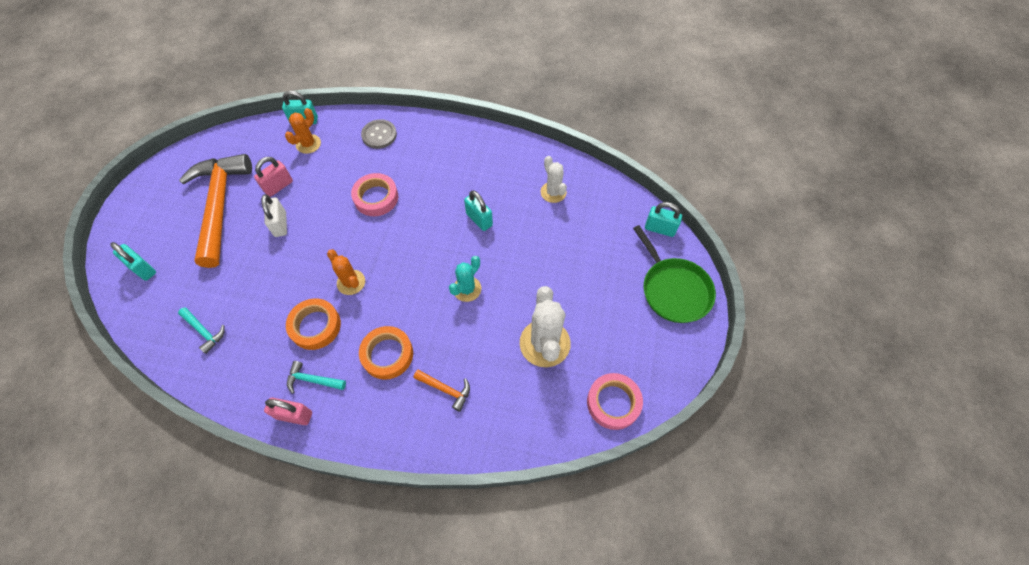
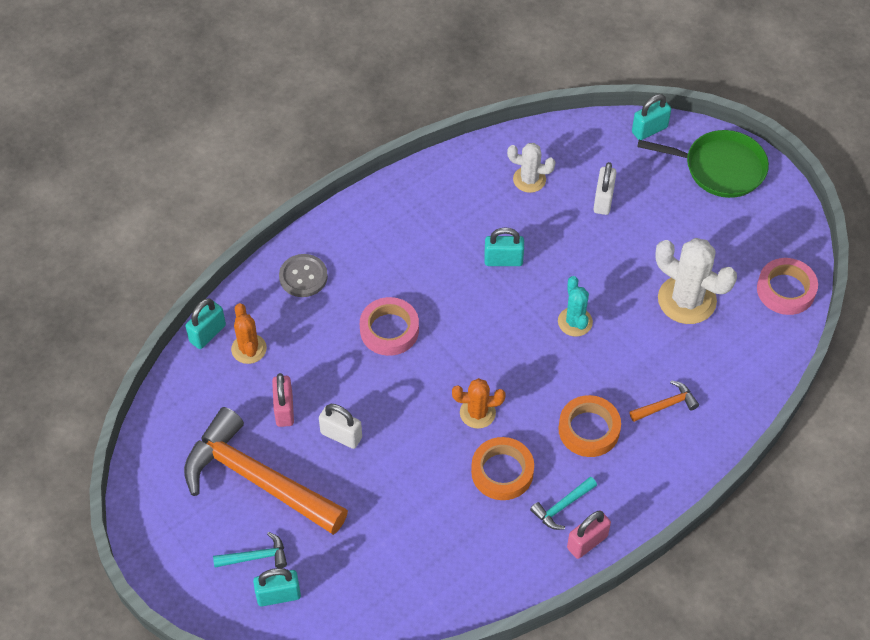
camera: 50 degrees left, 5 degrees down
turquoise hammer [178,307,225,354] -> turquoise hammer moved to [213,532,287,568]
none -> white padlock [594,162,617,215]

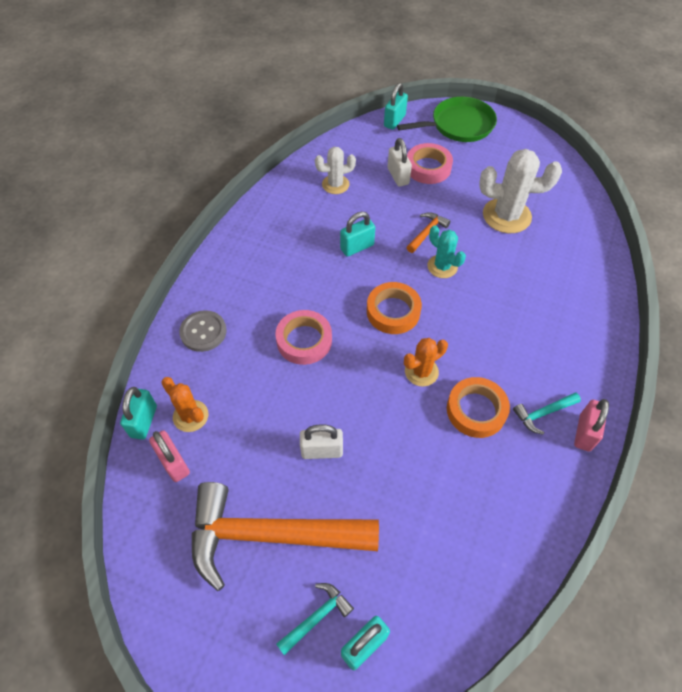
camera: 30 degrees left, 0 degrees up
pink padlock [272,373,294,427] -> pink padlock moved to [149,430,190,482]
turquoise hammer [530,476,597,530] -> turquoise hammer turned 45 degrees clockwise [513,392,581,435]
orange tape [558,395,621,457] -> orange tape moved to [367,282,422,334]
orange hammer [629,380,699,422] -> orange hammer moved to [407,212,450,253]
pink tape [757,258,818,315] -> pink tape moved to [407,143,453,184]

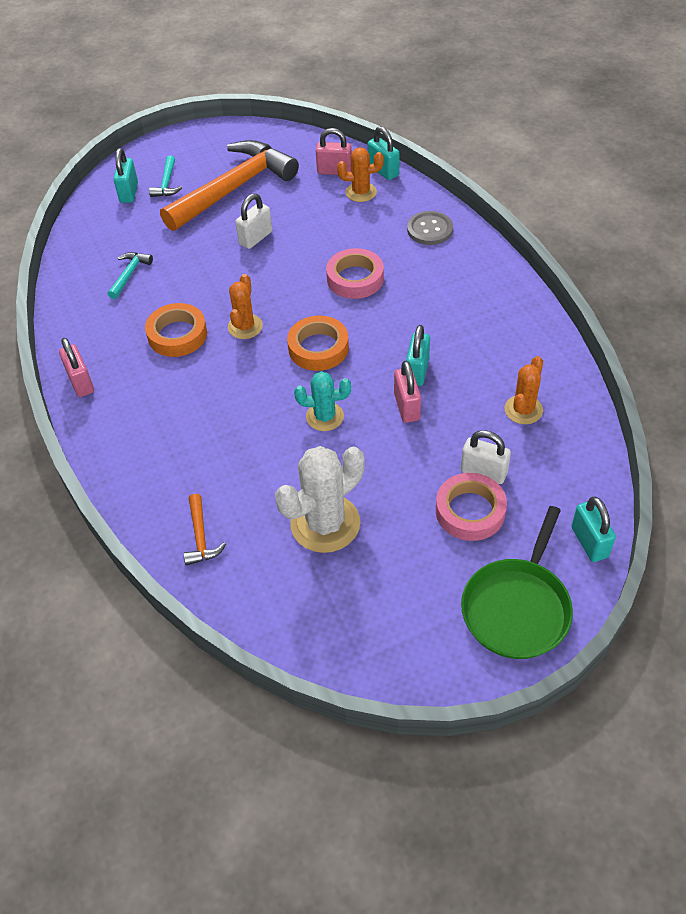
camera: 135 degrees right, 5 degrees down
white cactus [315,147,356,194] -> orange cactus [505,356,543,424]
orange hammer [407,212,450,253] -> orange hammer moved to [183,494,226,566]
turquoise hammer [513,392,581,435] -> turquoise hammer moved to [108,252,153,299]
none -> pink padlock [394,361,421,423]

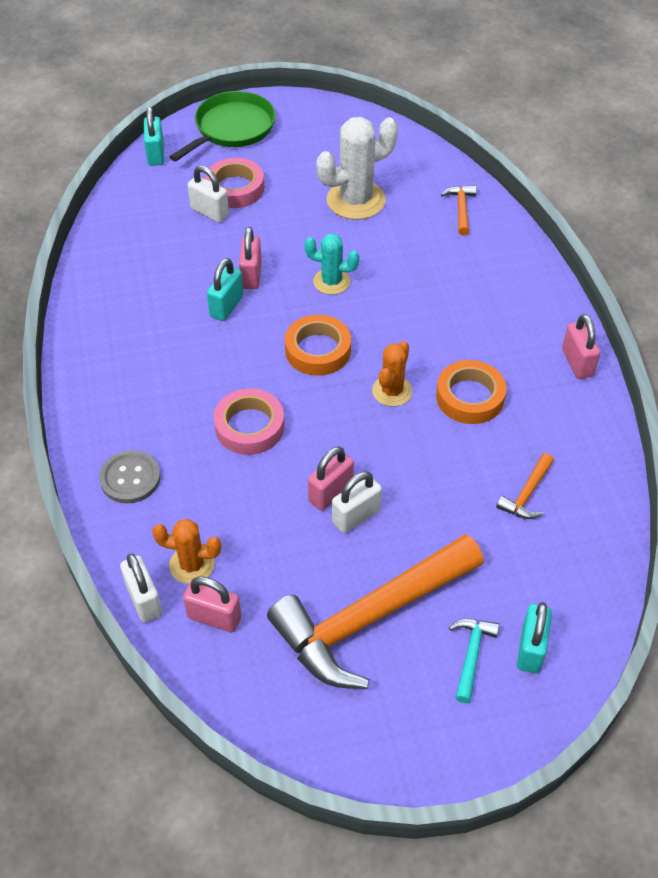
camera: 170 degrees left, 0 degrees up
turquoise hammer [108,252,153,299] -> orange hammer [496,453,554,519]
turquoise padlock [368,126,399,180] -> white padlock [120,553,162,623]
orange cactus [505,356,543,424] -> none
none -> pink padlock [308,446,354,511]

